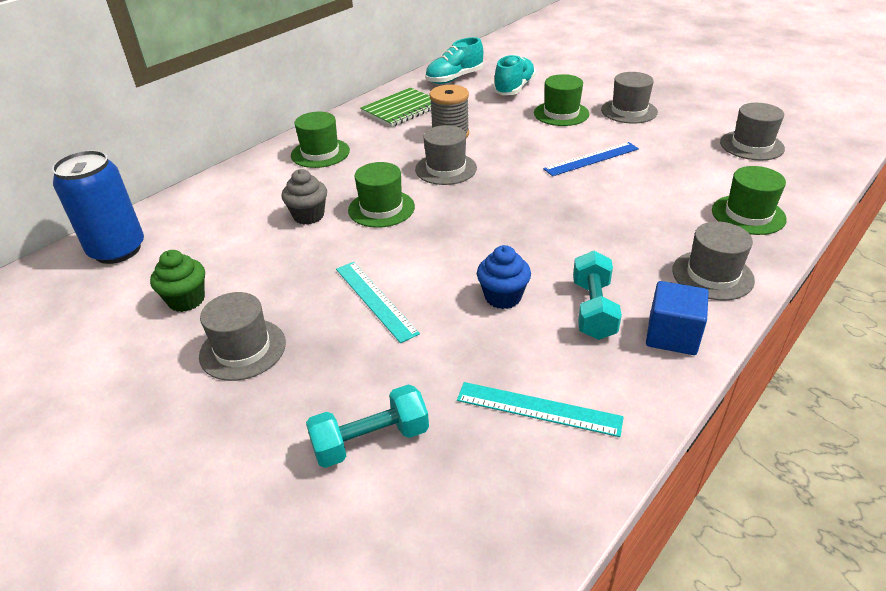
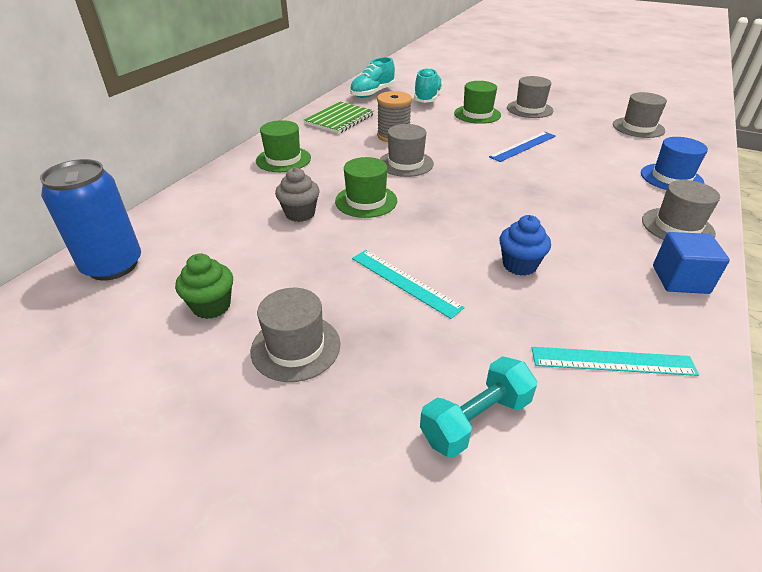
camera: 15 degrees left, 0 degrees up
turquoise dumbbell [573,251,622,340] -> none
green hat [712,166,787,235] -> blue hat [641,137,708,190]

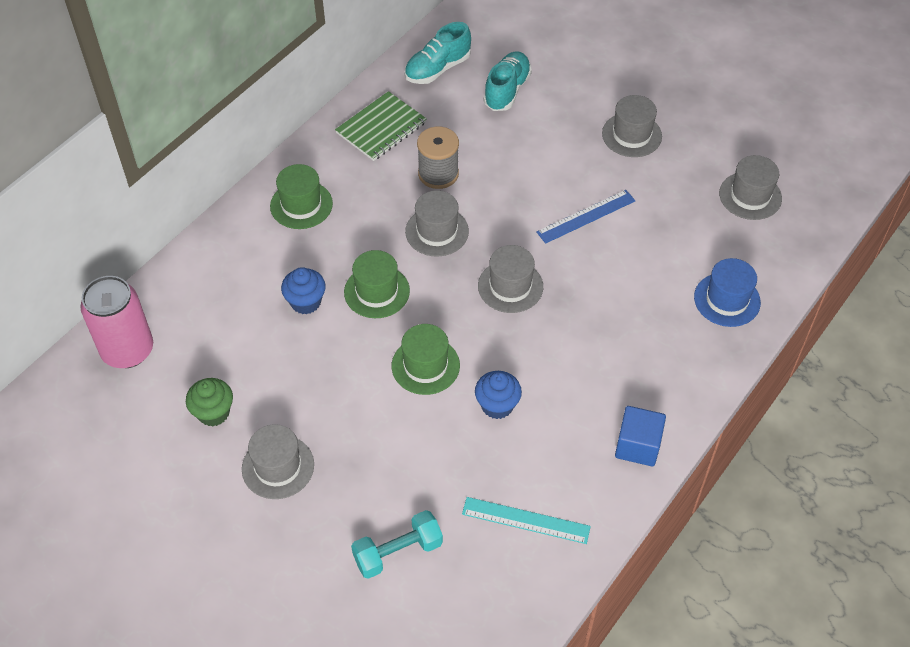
camera: 10 degrees right, 15 degrees up
blue can [40,159,141,281] -> pink can [80,276,153,368]
grey cupcake [275,167,320,222] -> blue cupcake [281,267,326,314]
turquoise ruler [352,250,465,319] -> none
green hat [454,81,501,124] -> green hat moved to [392,324,460,395]
grey hat [642,180,720,240] -> grey hat moved to [478,245,543,313]

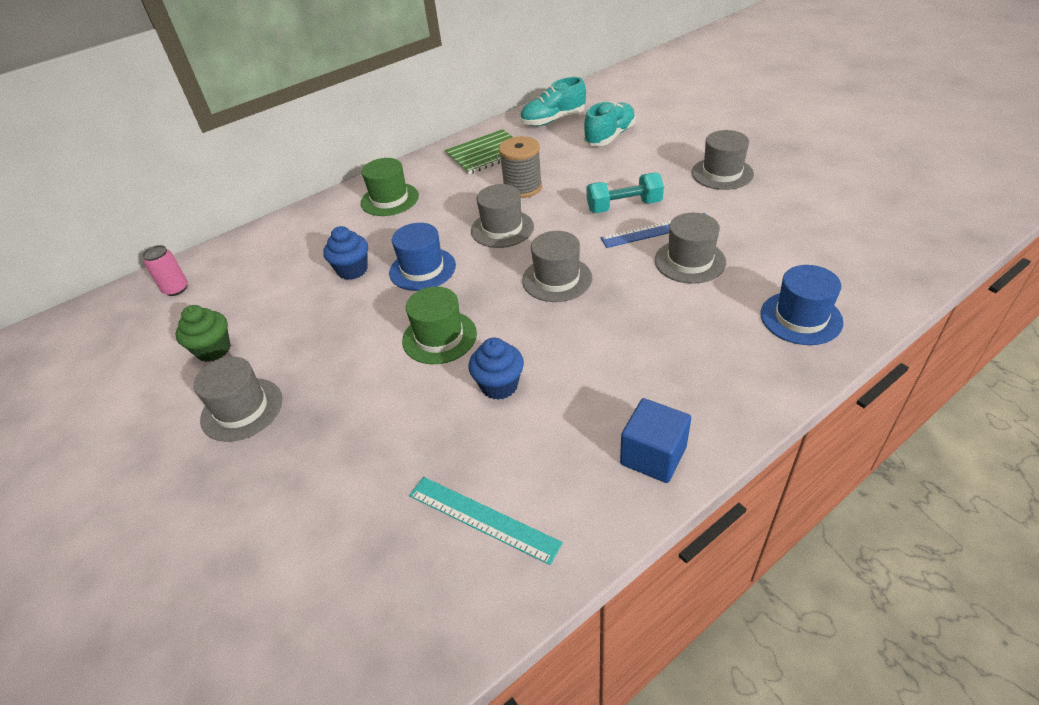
camera: 20 degrees right, 10 degrees down
pink can [80,276,153,368] -> pink can [142,245,188,296], size x0.50
green hat [344,250,410,318] -> blue hat [389,223,456,291]
turquoise dumbbell [351,510,443,579] -> turquoise dumbbell moved to [587,173,664,213]
grey hat [719,155,782,220] -> grey hat moved to [655,213,726,284]

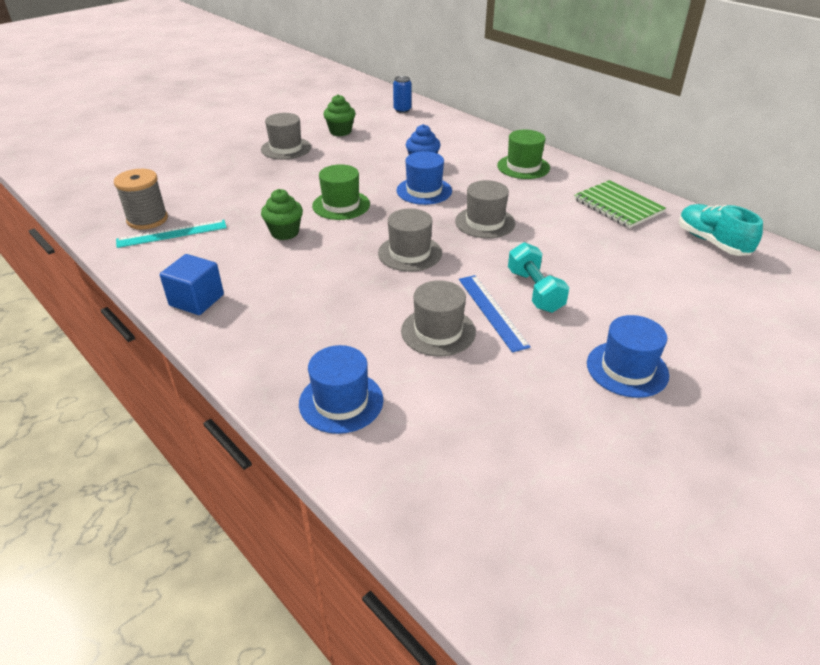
camera: 80 degrees right, 5 degrees down
pink can [142,245,188,296] -> blue can [393,76,411,113]
turquoise ruler [409,477,563,565] -> turquoise ruler turned 45 degrees clockwise [116,220,227,248]
blue cupcake [469,338,524,400] -> green cupcake [261,189,303,240]
grey spool [499,136,542,198] -> grey spool moved to [114,169,168,230]
turquoise shoe [584,101,636,146] -> none
grey hat [692,130,754,190] -> blue hat [587,315,669,398]

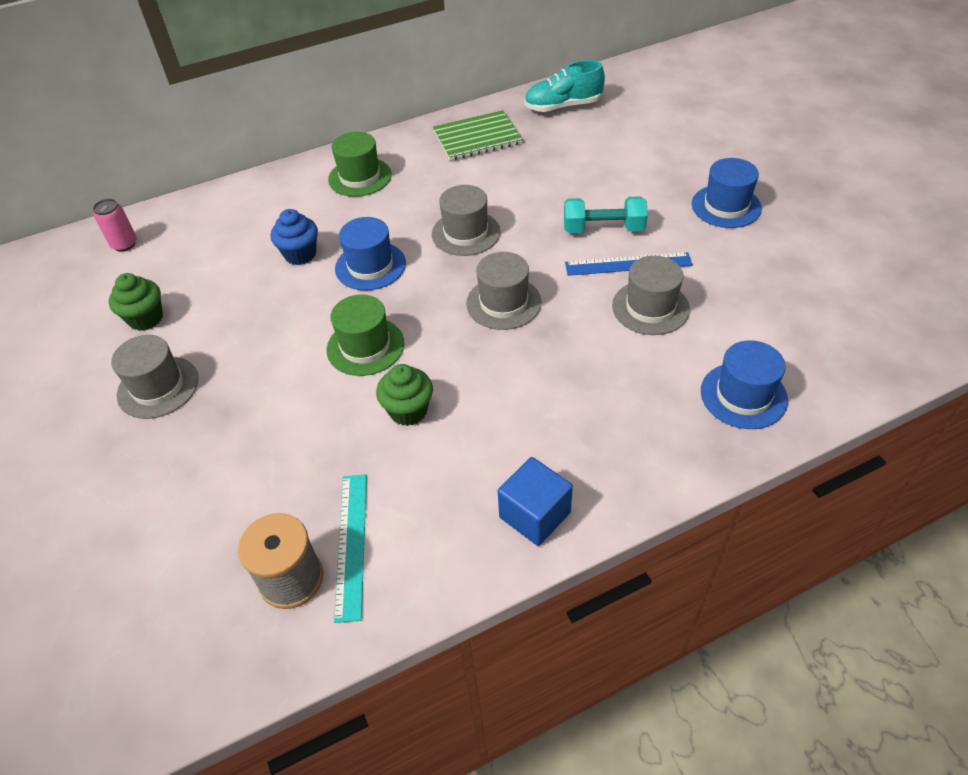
camera: 70 degrees left, 10 degrees up
blue can [393,76,411,113] -> pink can [93,199,137,252]

